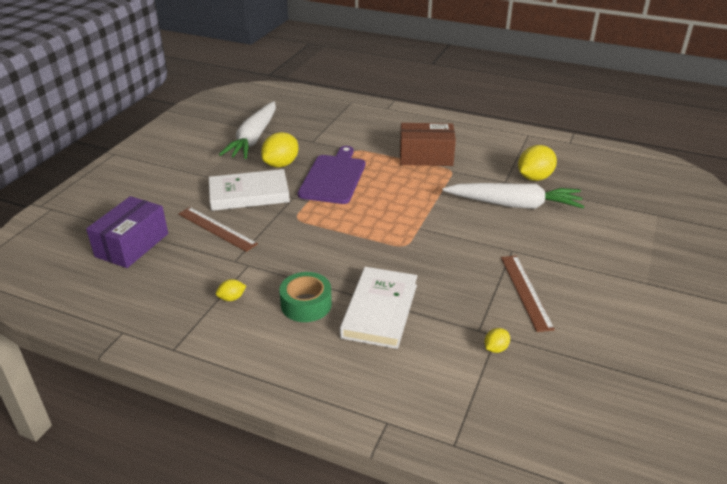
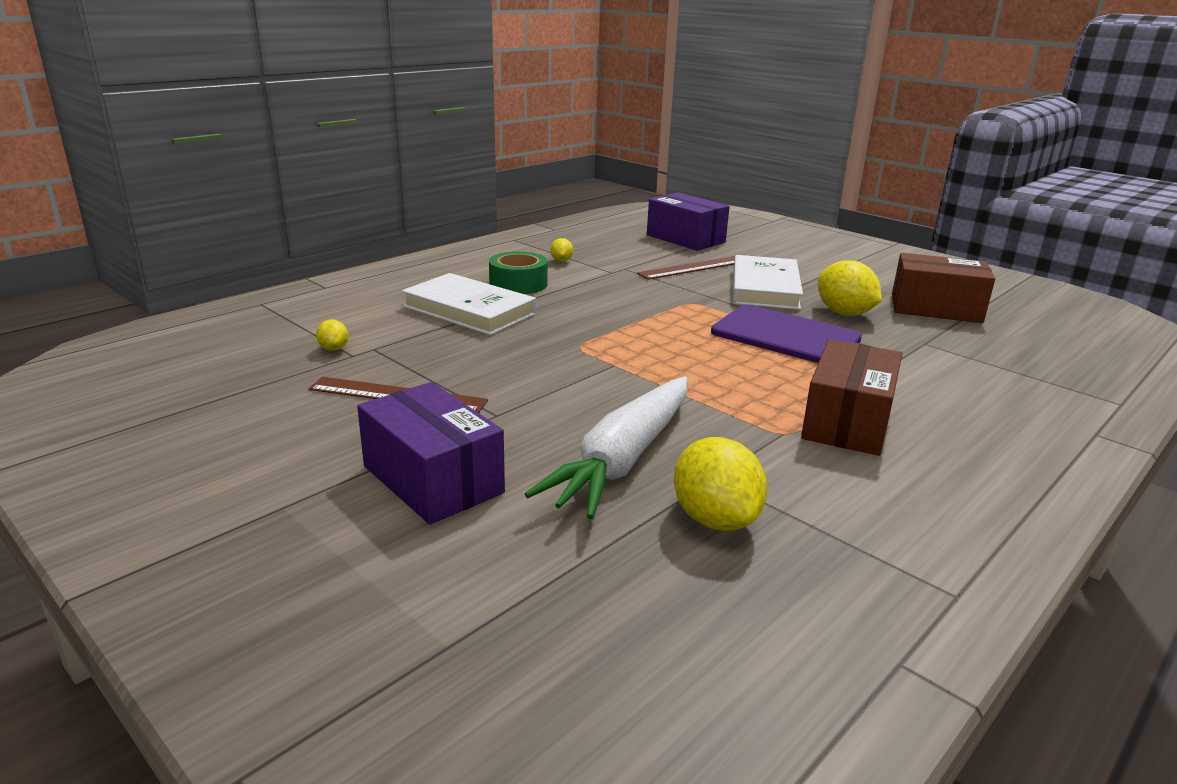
camera: 110 degrees right, 10 degrees down
white carrot [219,101,276,159] -> brown box [892,253,995,323]
none -> purple box [357,382,505,524]

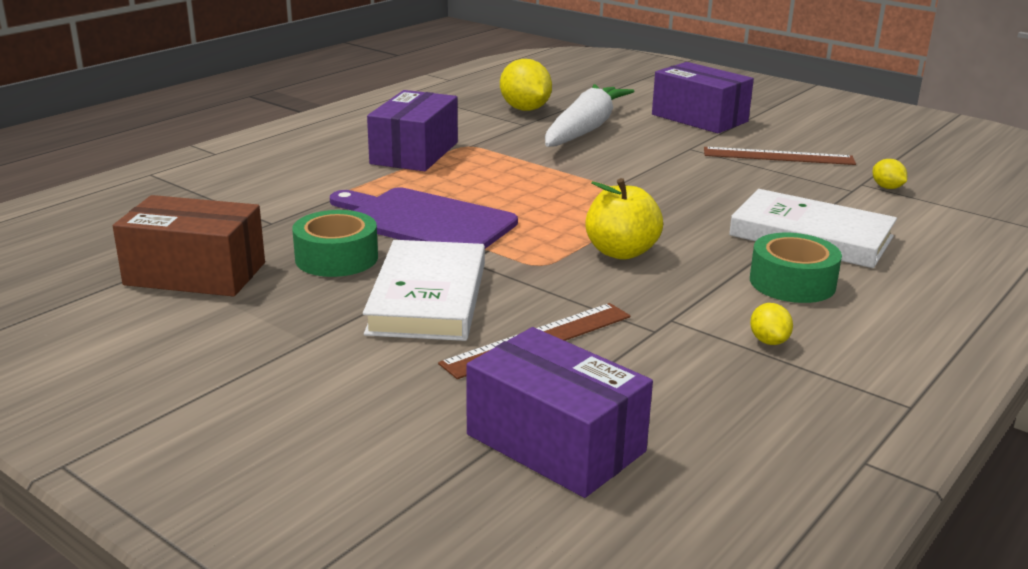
camera: 175 degrees right, 0 degrees up
brown box [801,339,902,456] -> purple box [367,90,458,171]
yellow lemon [818,261,882,316] -> green tape [292,210,378,277]
none -> yellow apple [585,178,663,260]

